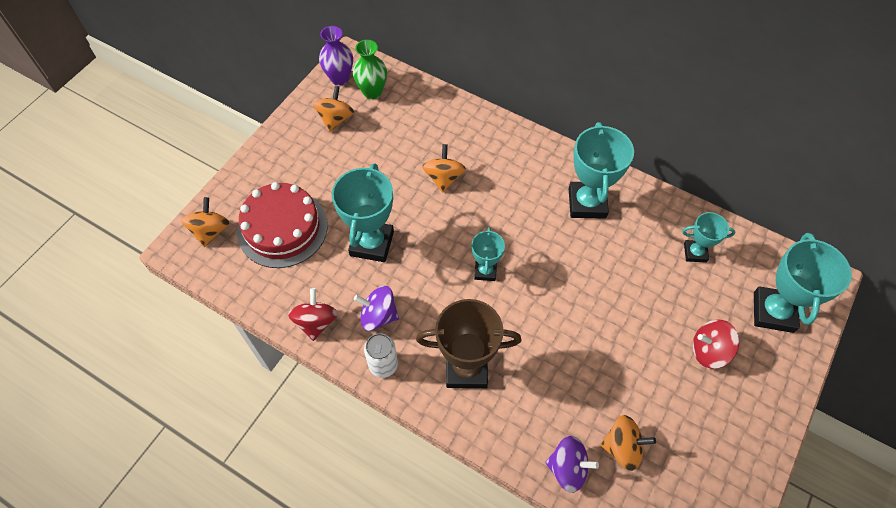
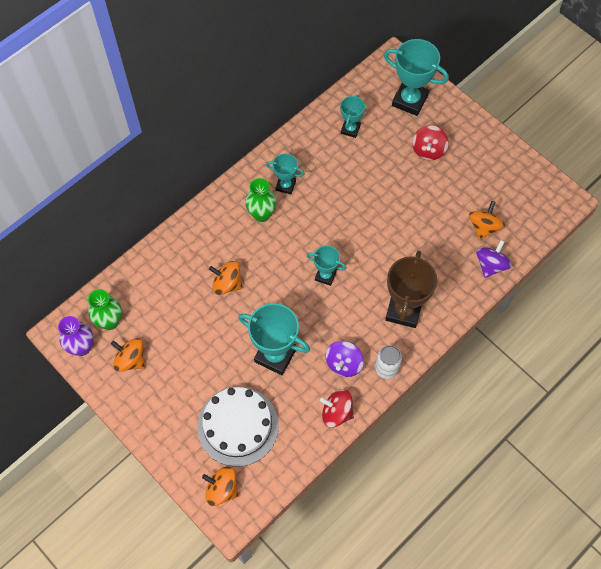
camera: 75 degrees left, 5 degrees up
red cake [237,182,328,268] -> white cake [197,387,279,467]
turquoise trophy [569,122,634,219] -> turquoise trophy [266,153,305,194], size x0.56
none -> green vase [245,178,277,222]

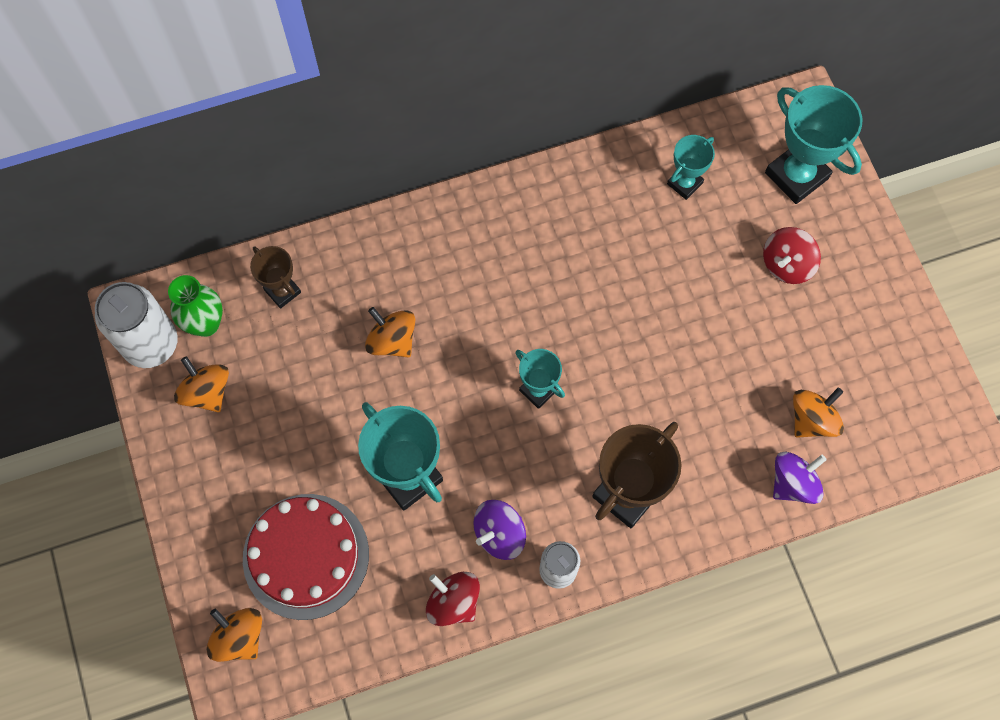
camera: 25 degrees right, 5 degrees up
purple vase [58,316,94,356] -> white can [95,282,178,368]
white cake [197,387,279,467] -> red cake [243,494,369,620]
green vase [245,178,277,222] -> none
turquoise trophy [266,153,305,194] -> none
none -> brown trophy [250,246,301,309]

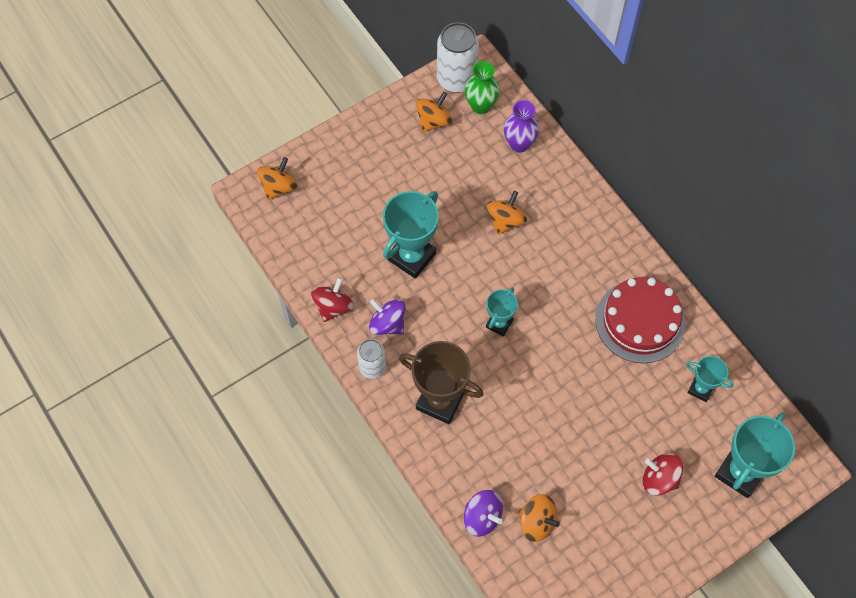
camera: 75 degrees right, 5 degrees down
red cake [243,494,369,620] -> red cake moved to [595,277,685,363]
brown trophy [250,246,301,309] -> purple vase [504,100,539,153]

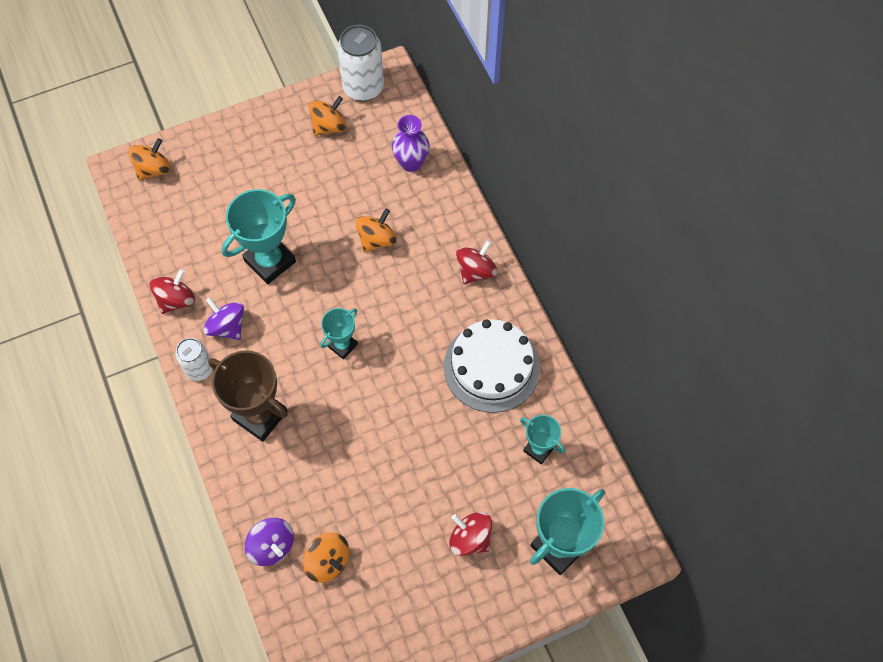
camera: 10 degrees right, 0 degrees up
green vase [465,61,500,114] -> none
red cake [595,277,685,363] -> white cake [444,319,540,413]
none -> red spinning top [456,240,498,284]

